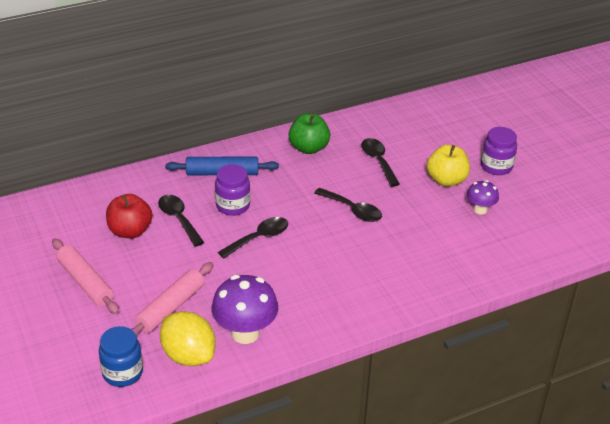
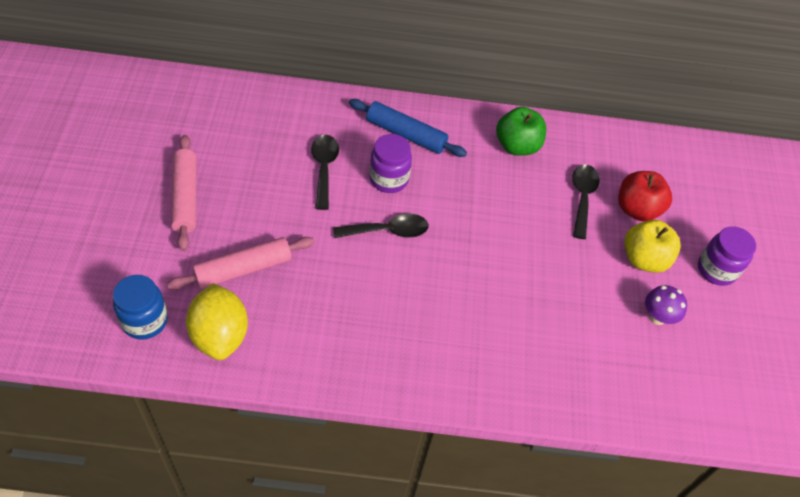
camera: 25 degrees right, 15 degrees up
red apple [106,194,152,238] -> red apple moved to [618,171,672,222]
purple mushroom [212,275,278,344] -> none
black spoon [314,188,382,222] -> none

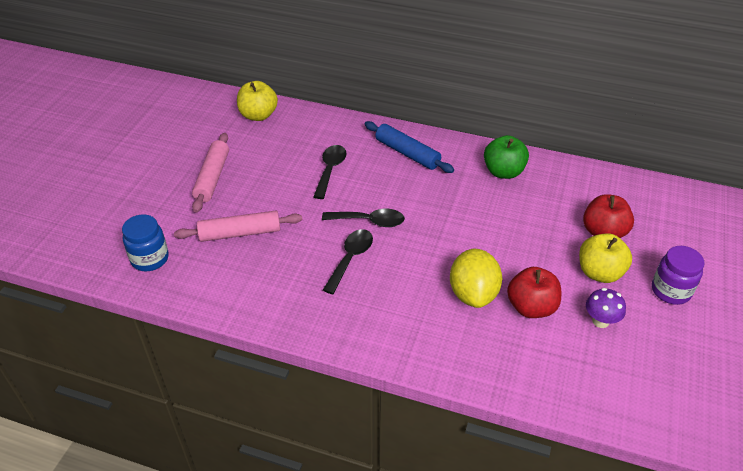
camera: 20 degrees right, 10 degrees down
yellow lemon [186,283,248,360] -> yellow lemon moved to [450,249,502,308]
purple jar [369,134,412,193] -> none
black spoon [573,165,600,239] -> black spoon moved to [323,229,373,294]
none -> yellow apple [237,81,278,121]
none -> red apple [507,267,561,318]

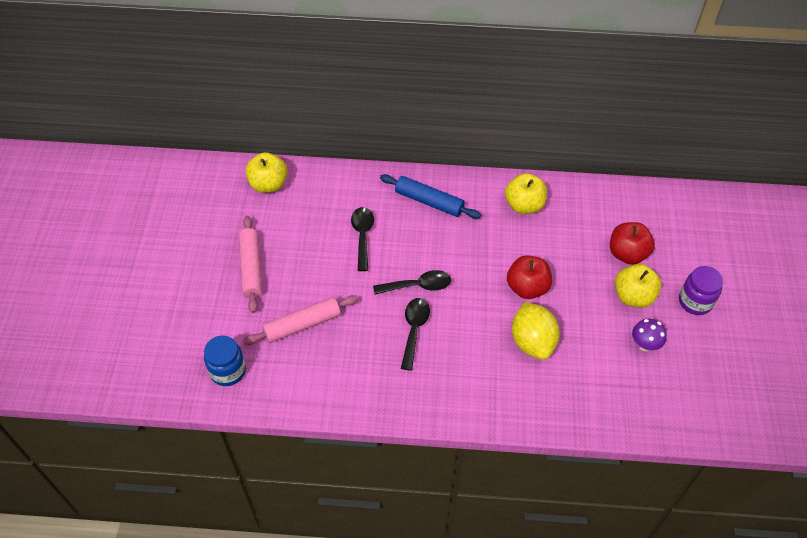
camera: 15 degrees left, 10 degrees up
green apple [484,135,529,179] -> yellow apple [505,173,547,214]
red apple [507,267,561,318] -> red apple moved to [507,255,552,299]

